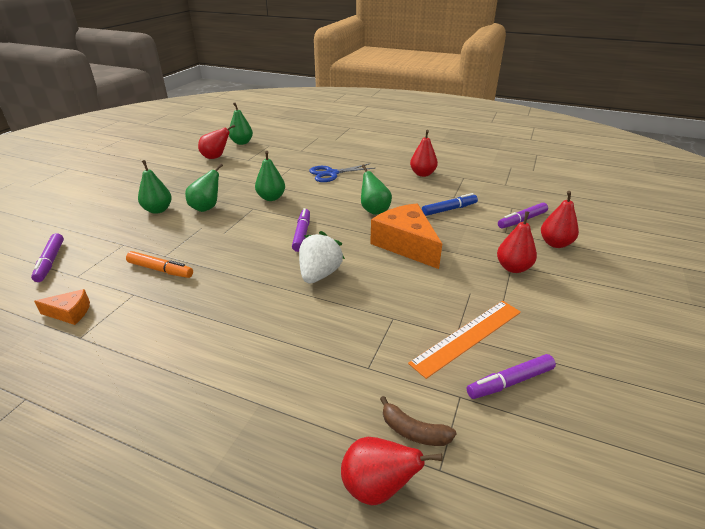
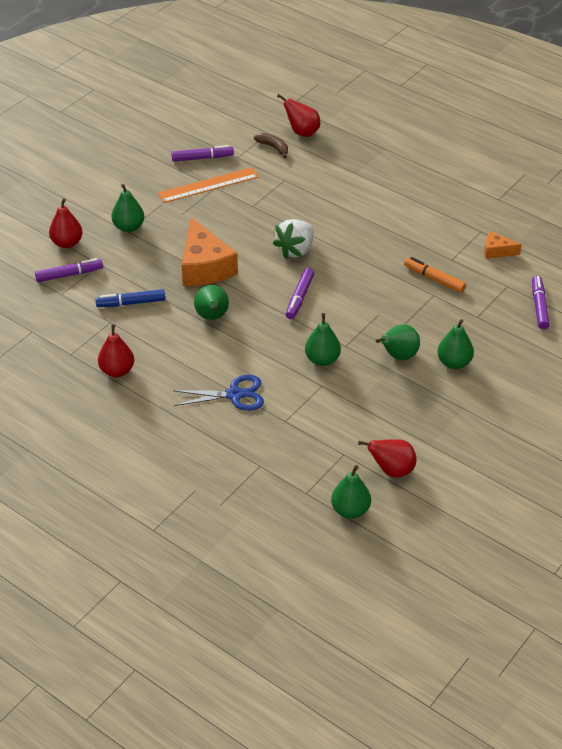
camera: 165 degrees left, 10 degrees up
red pear [497,211,537,273] -> green pear [111,184,144,232]

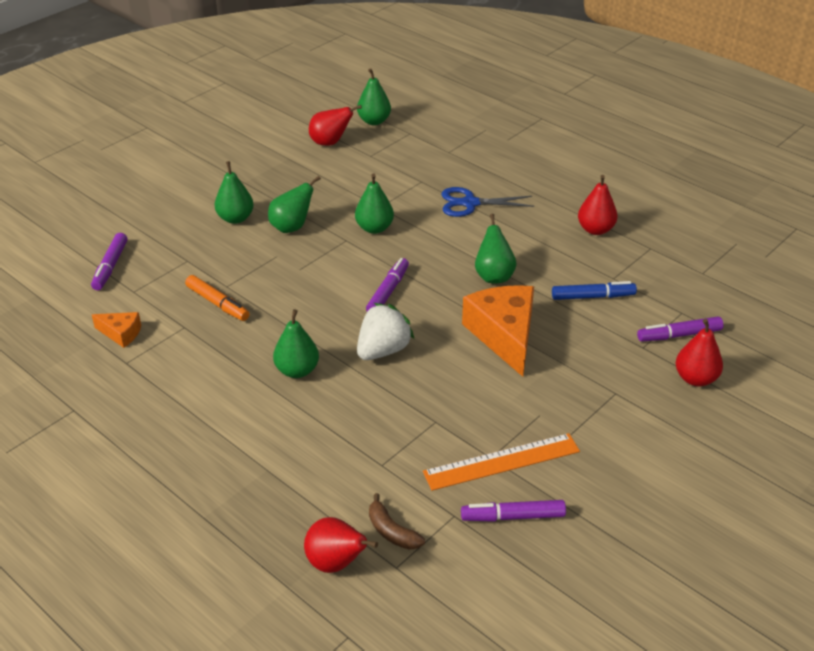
camera: 175 degrees left, 5 degrees down
green pear [111,184,144,232] -> green pear moved to [273,309,319,378]

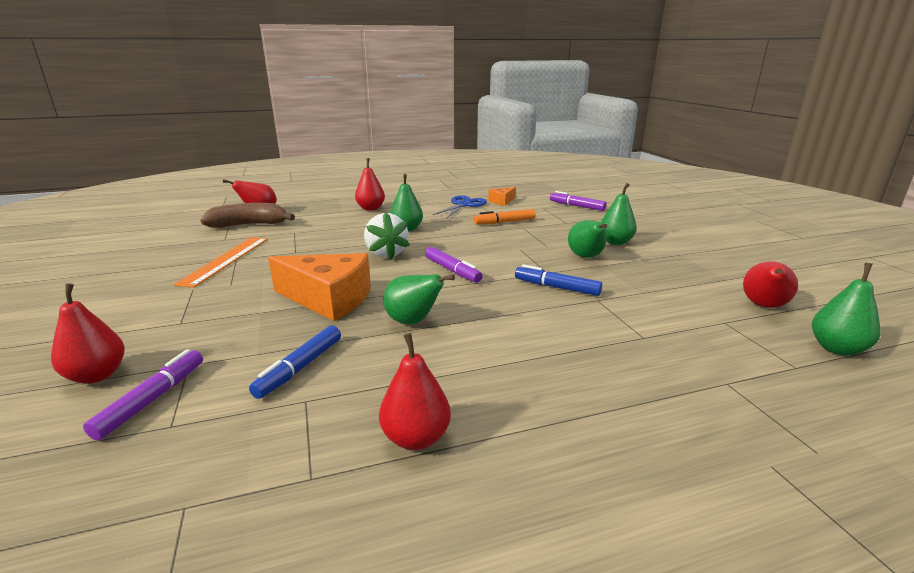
camera: 120 degrees right, 15 degrees down
green pear [355,173,394,234] -> blue marker [515,264,602,296]
brown banana [369,493,425,550] -> brown banana [200,203,295,228], size x1.78
blue scissors [442,187,534,217] -> blue scissors moved to [432,195,487,219]
purple marker [461,500,566,522] -> none
none -> red pear [355,158,385,211]

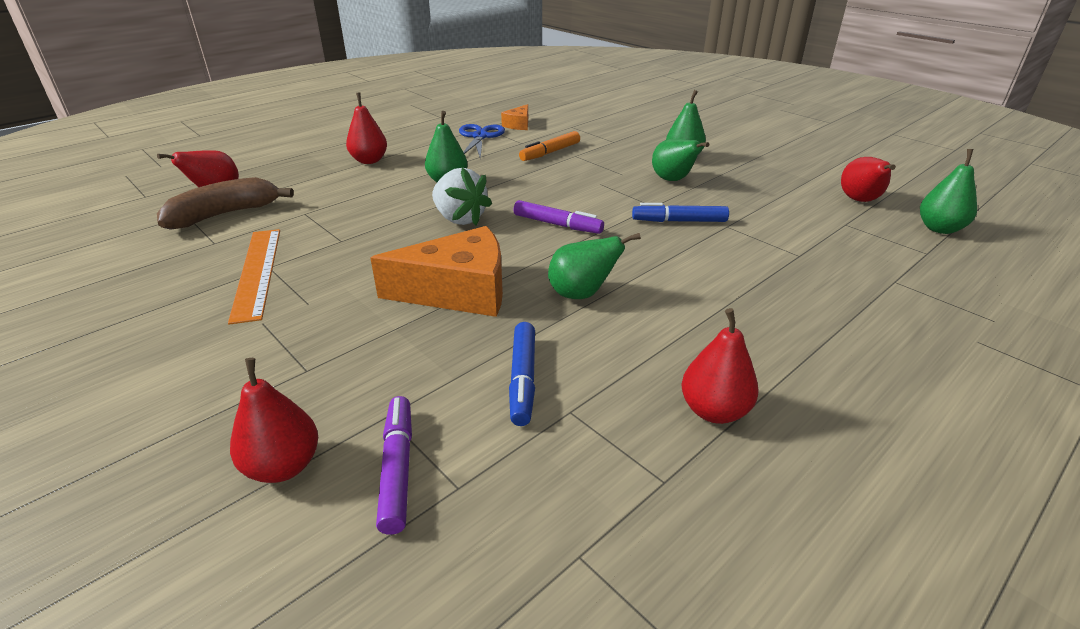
camera: 25 degrees left, 10 degrees up
purple marker [550,191,607,211] -> none

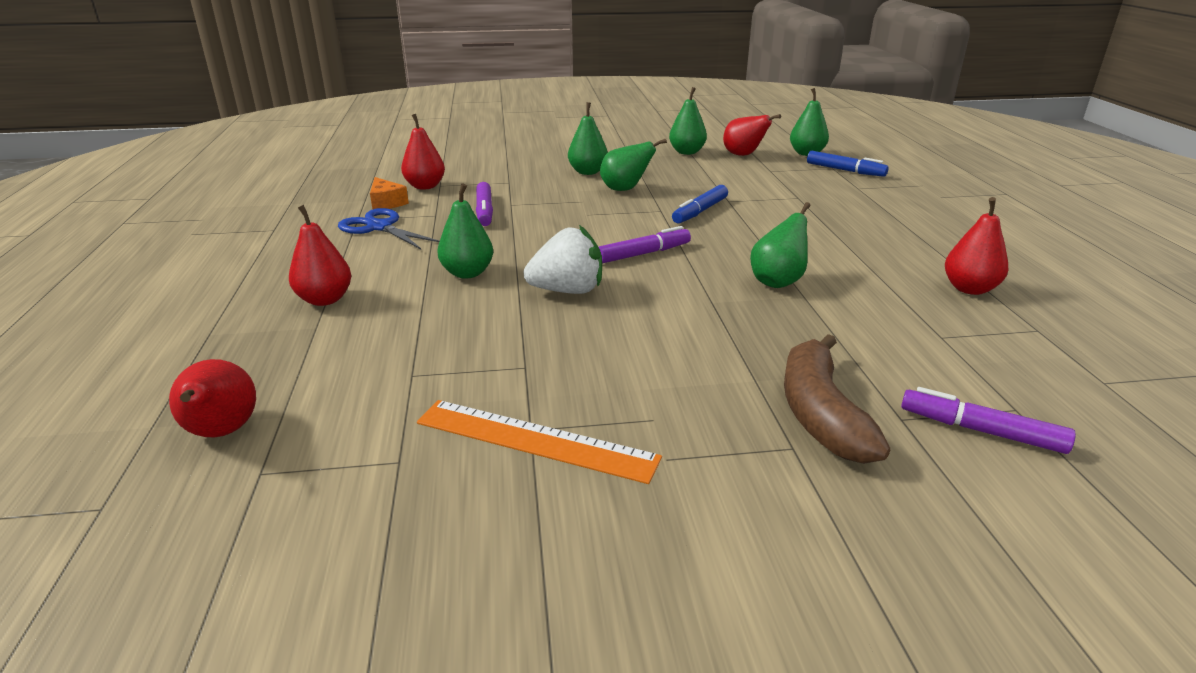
camera: 55 degrees left, 5 degrees down
brown banana [157,177,294,230] -> brown banana moved to [784,334,890,464]
red pear [230,358,318,483] -> red pear moved to [401,114,445,190]
orange cheese [370,226,503,317] -> none
blue marker [509,322,535,426] -> blue marker moved to [807,151,889,177]
orange marker [519,131,580,161] -> purple marker [476,182,493,226]
none -> green pear [669,87,707,155]

